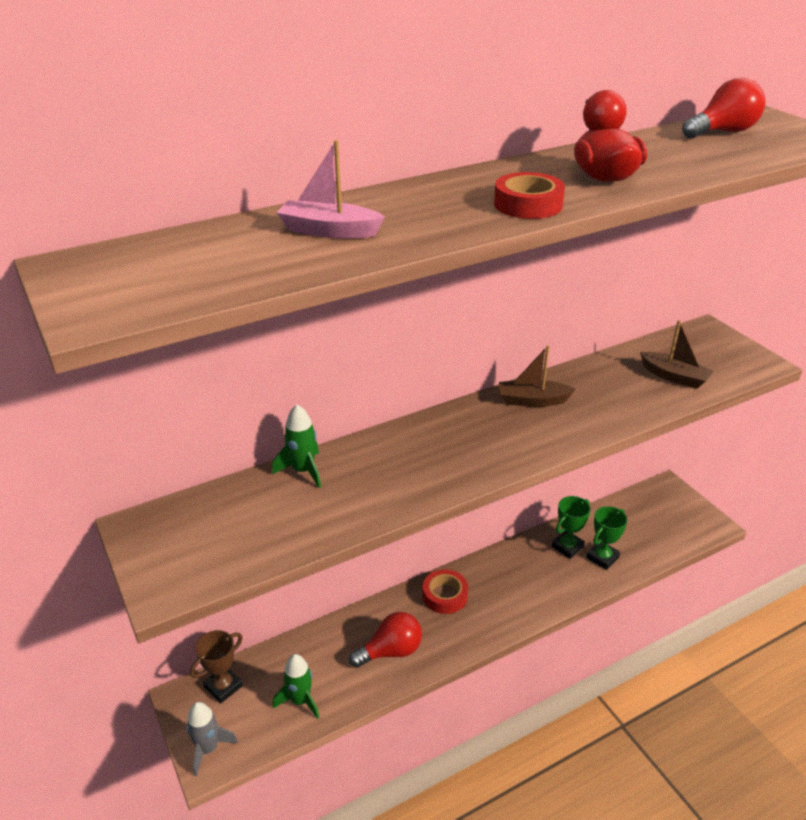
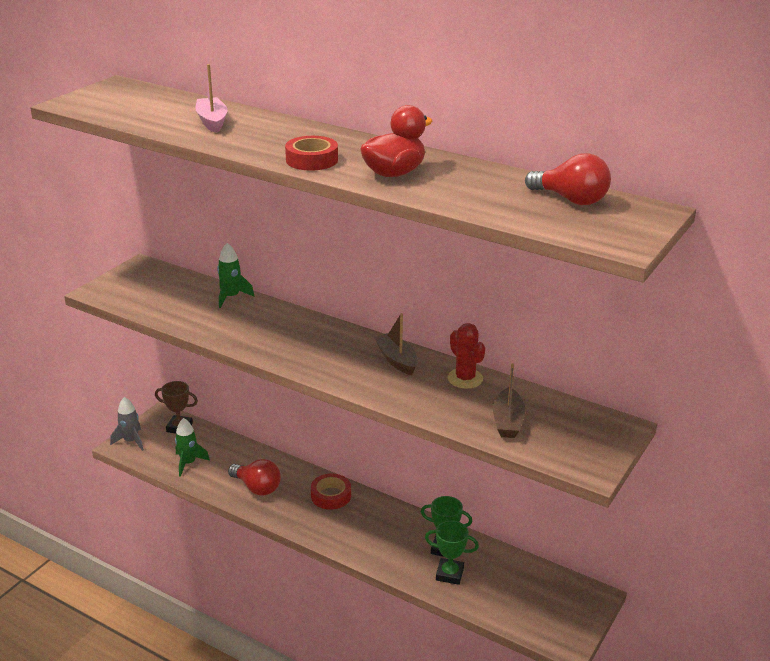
camera: 60 degrees right, 5 degrees down
none -> red cactus [448,323,485,389]

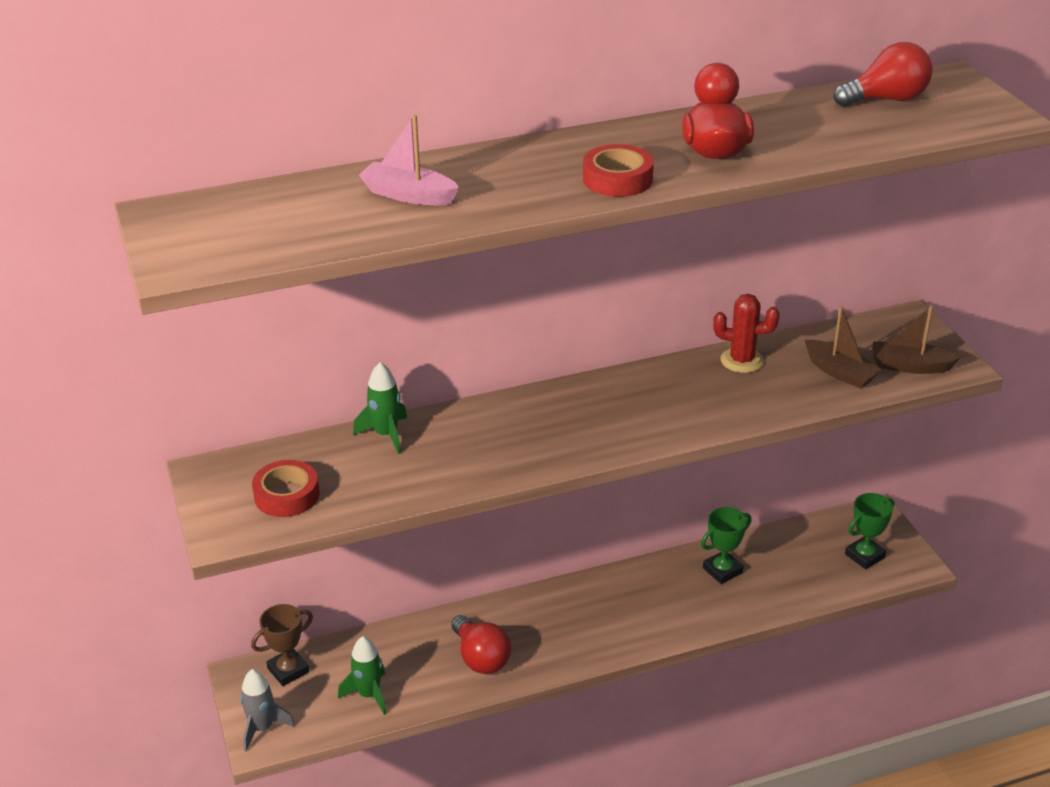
camera: 50 degrees left, 5 degrees up
red light bulb [228,459,281,496] -> red light bulb turned 75 degrees clockwise [451,615,511,674]
red tape [311,474,351,510] -> red tape moved to [252,460,319,517]
brown boat [374,313,418,375] -> brown boat moved to [873,305,961,374]
green trophy [425,521,479,585] -> green trophy moved to [845,493,894,569]

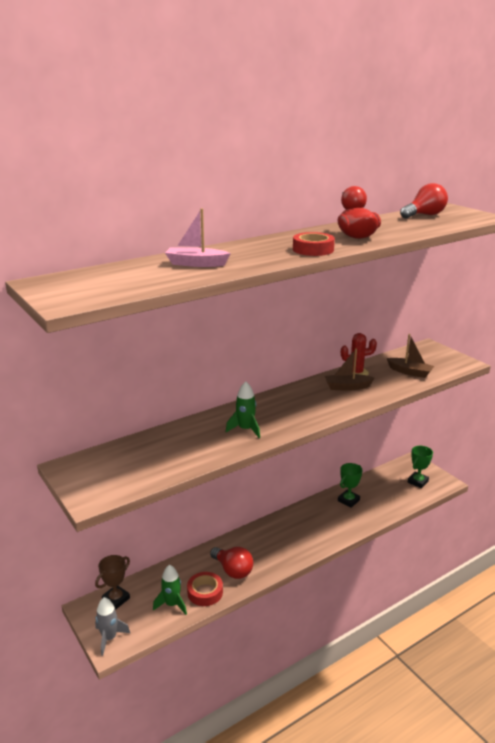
camera: 15 degrees left, 10 degrees down
red tape [252,460,319,517] -> red tape moved to [187,572,223,606]
green rocket [353,362,407,454] -> green rocket moved to [226,381,260,438]
brown boat [873,305,961,374] -> brown boat moved to [325,348,374,391]

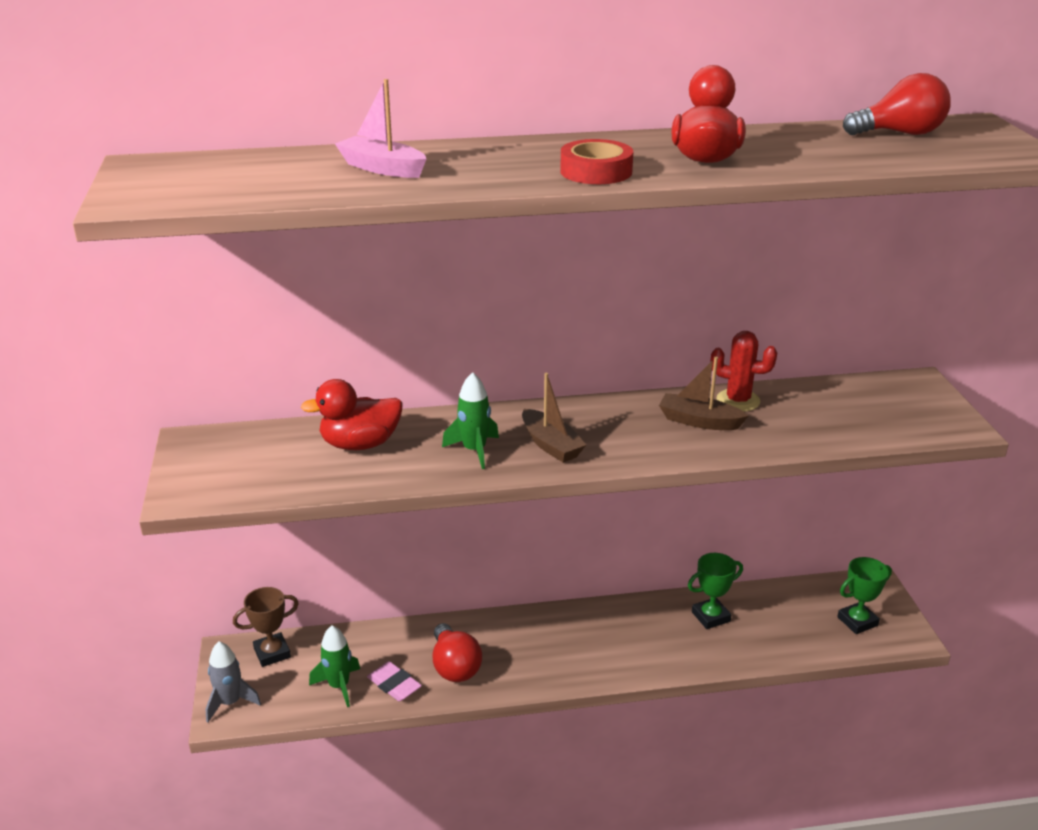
camera: 25 degrees right, 5 degrees up
red tape [187,572,223,606] -> pink eraser [367,661,422,702]
brown boat [387,334,434,378] -> brown boat moved to [522,373,586,463]
none -> red duck [300,379,403,450]

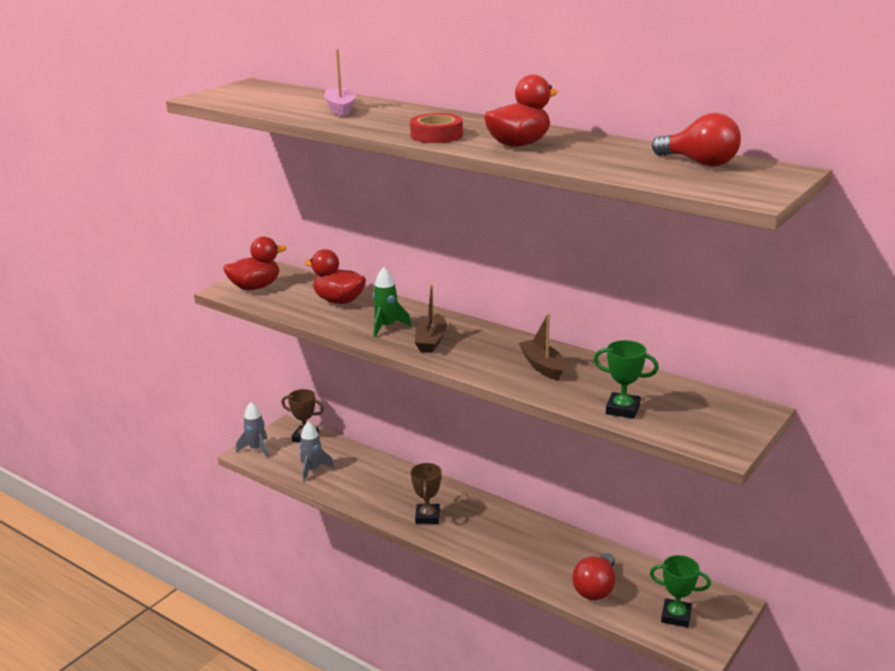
camera: 45 degrees right, 5 degrees down
green rocket [309,625,360,707] -> grey rocket [299,421,334,482]
pink eraser [367,661,422,702] -> none
red light bulb [433,623,482,682] -> red light bulb moved to [572,553,615,600]
green trophy [688,553,743,629] -> green trophy moved to [593,340,659,419]
red cactus [711,331,777,412] -> none
none -> red duck [223,237,286,290]
none -> brown trophy [411,463,442,524]

